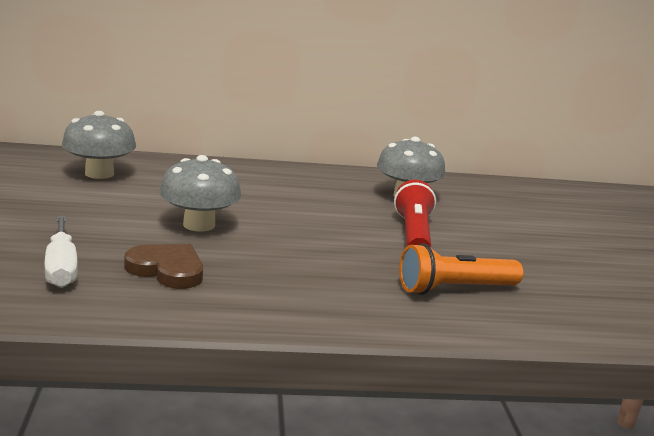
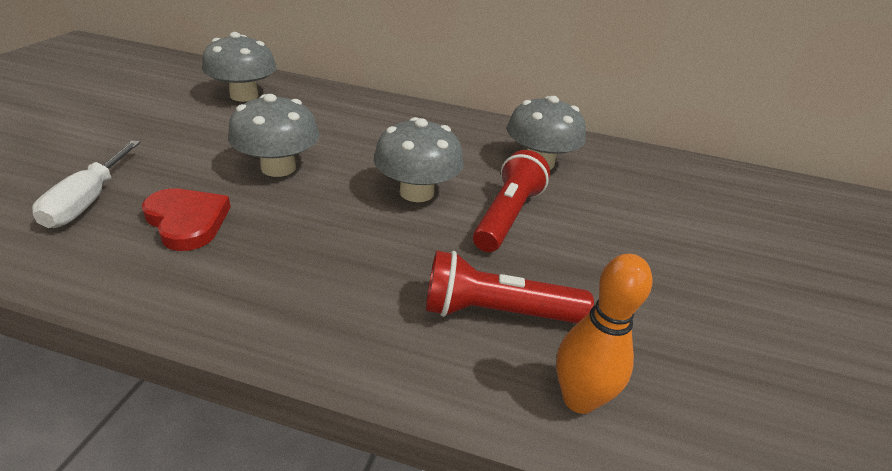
camera: 20 degrees right, 15 degrees up
brown heart [124,244,203,289] -> red heart [142,189,231,251]
orange flashlight [399,243,523,295] -> red flashlight [426,250,594,323]
none -> grey mushroom [374,117,464,202]
none -> orange bowling pin [556,254,652,414]

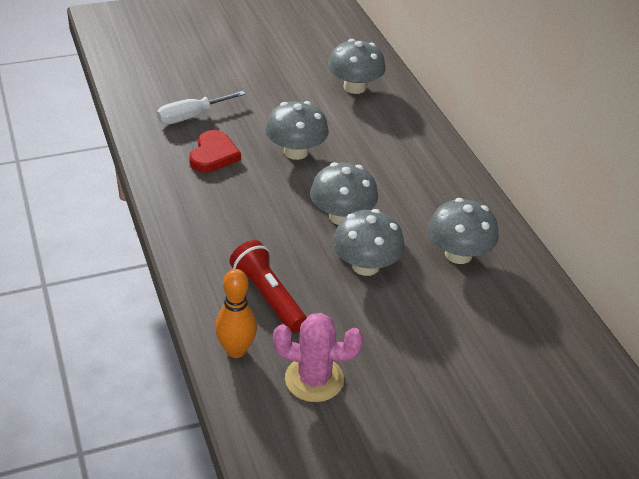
camera: 55 degrees right, 5 degrees up
red flashlight [473,150,550,252] -> grey mushroom [332,209,405,276]
none -> pink cactus [273,313,363,402]

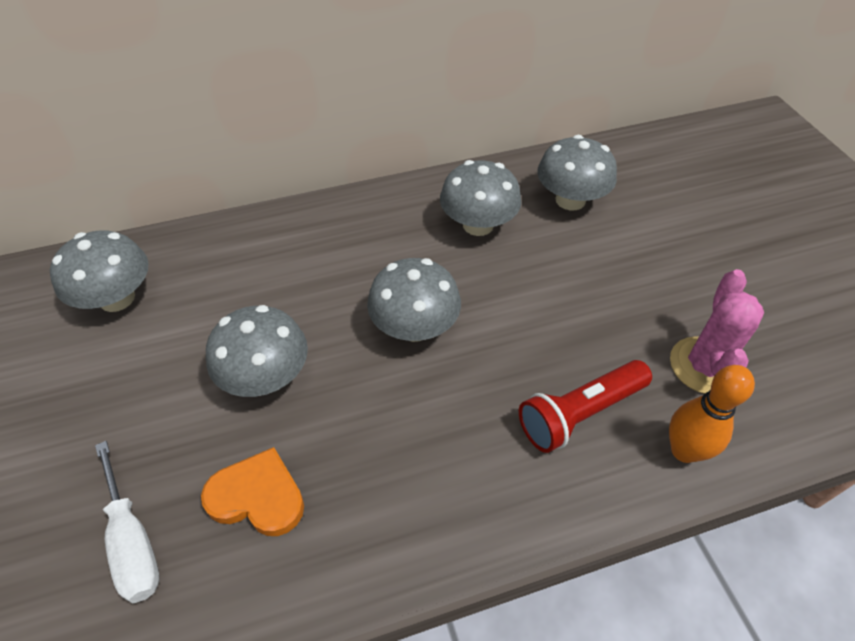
camera: 85 degrees left, 10 degrees up
red heart [189,130,241,173] -> orange heart [201,447,304,536]
grey mushroom [332,209,405,276] -> grey mushroom moved to [537,135,617,210]

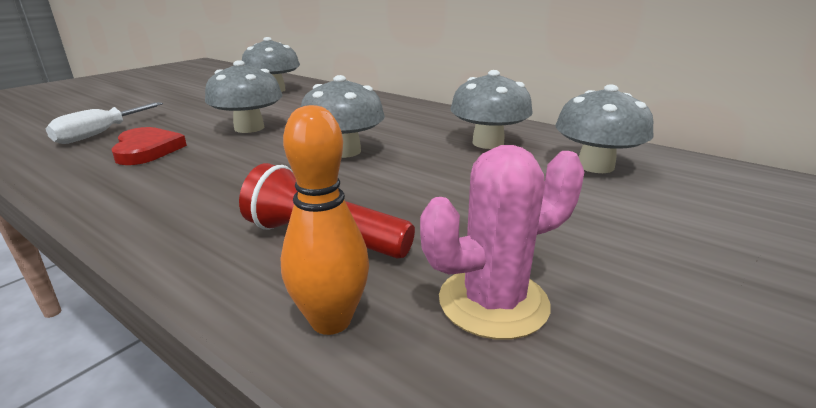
camera: 55 degrees right, 25 degrees down
orange heart [201,447,304,536] -> red heart [111,127,187,165]

